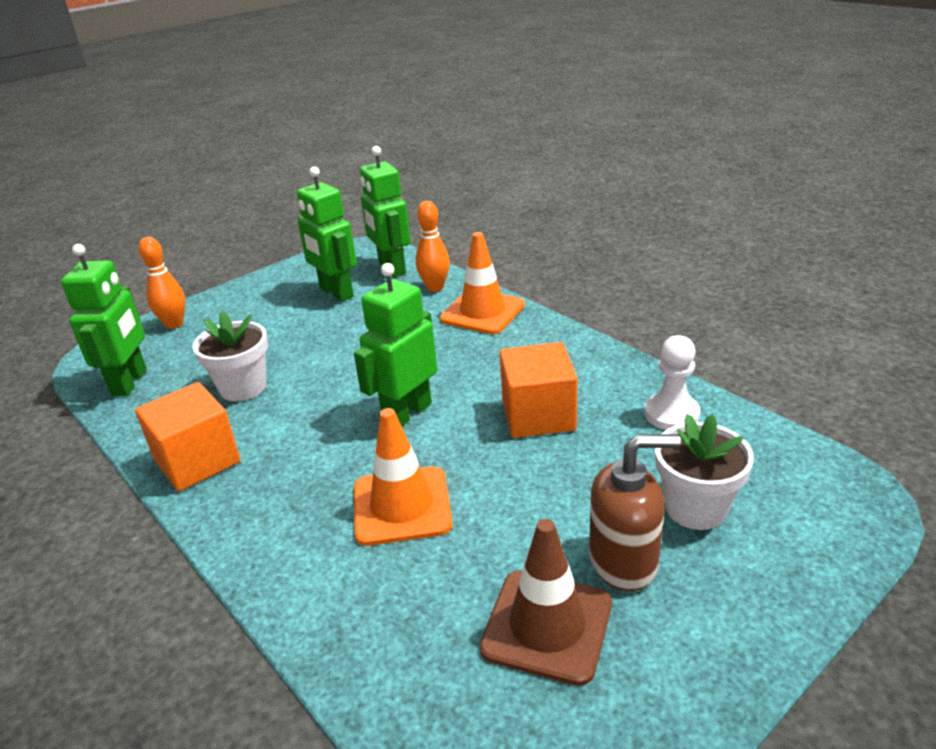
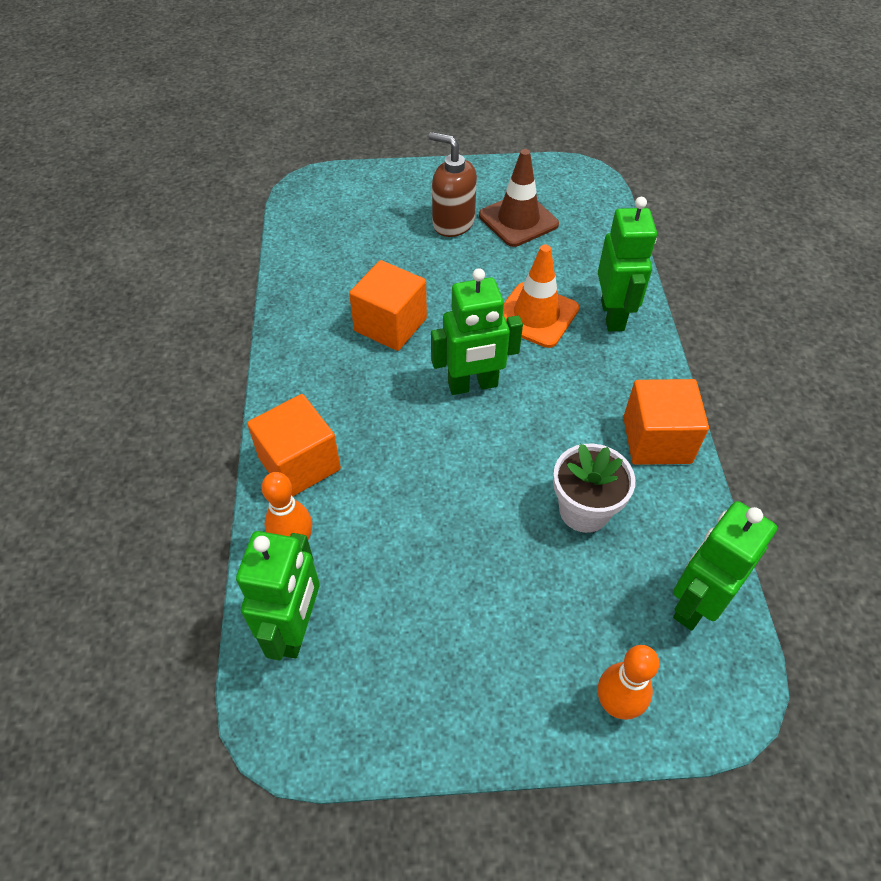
camera: 145 degrees left, 20 degrees up
green robot [297,166,357,302] -> green robot moved to [598,197,657,331]
orange traffic cone [440,232,525,334] -> orange cube [247,394,341,496]
white pawn [645,335,700,430] -> none
white flower pot [655,414,754,530] -> none

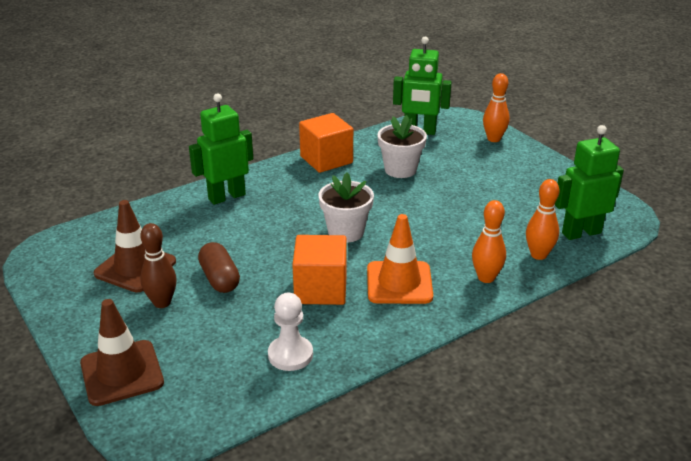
camera: 120 degrees left, 20 degrees down
orange cube [247,394,341,496] -> orange bowling pin [472,200,506,283]
brown soap dispenser [429,132,477,237] -> brown bowling pin [140,223,177,308]
green robot [431,268,523,395] -> white flower pot [319,172,374,242]
orange traffic cone [503,245,579,348] -> orange traffic cone moved to [367,214,433,304]
none -> brown traffic cone [80,299,164,406]
none -> brown capsule [198,242,240,293]
none -> white pawn [268,293,313,371]

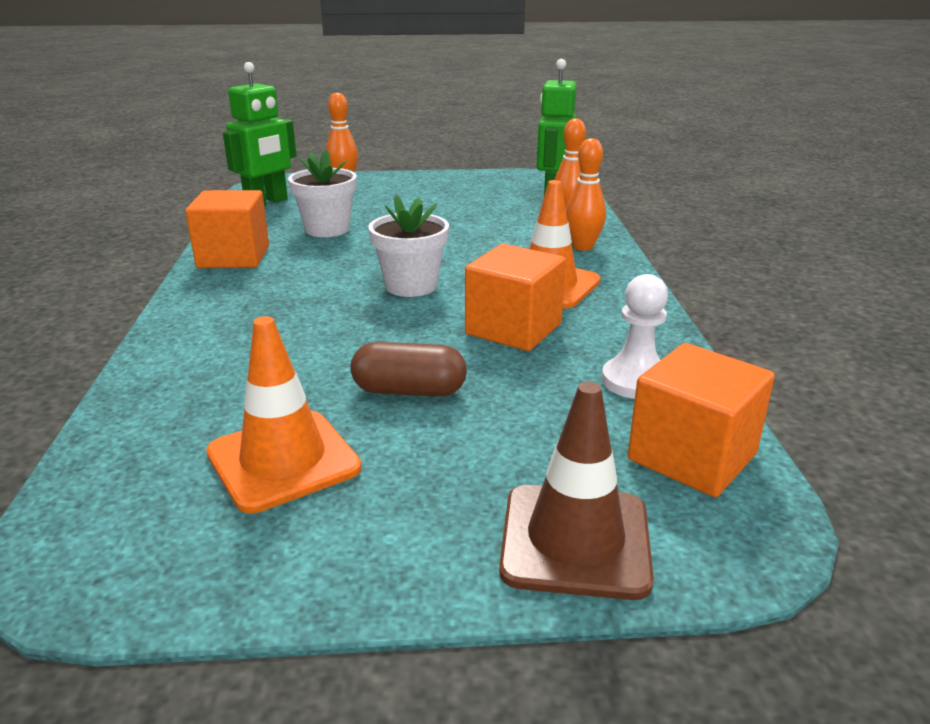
camera: 60 degrees left, 5 degrees down
brown traffic cone [94,200,176,293] -> orange traffic cone [206,316,362,513]
brown bowling pin [140,223,177,308] -> none
green robot [189,93,253,205] -> none
none -> orange cube [628,343,775,497]

